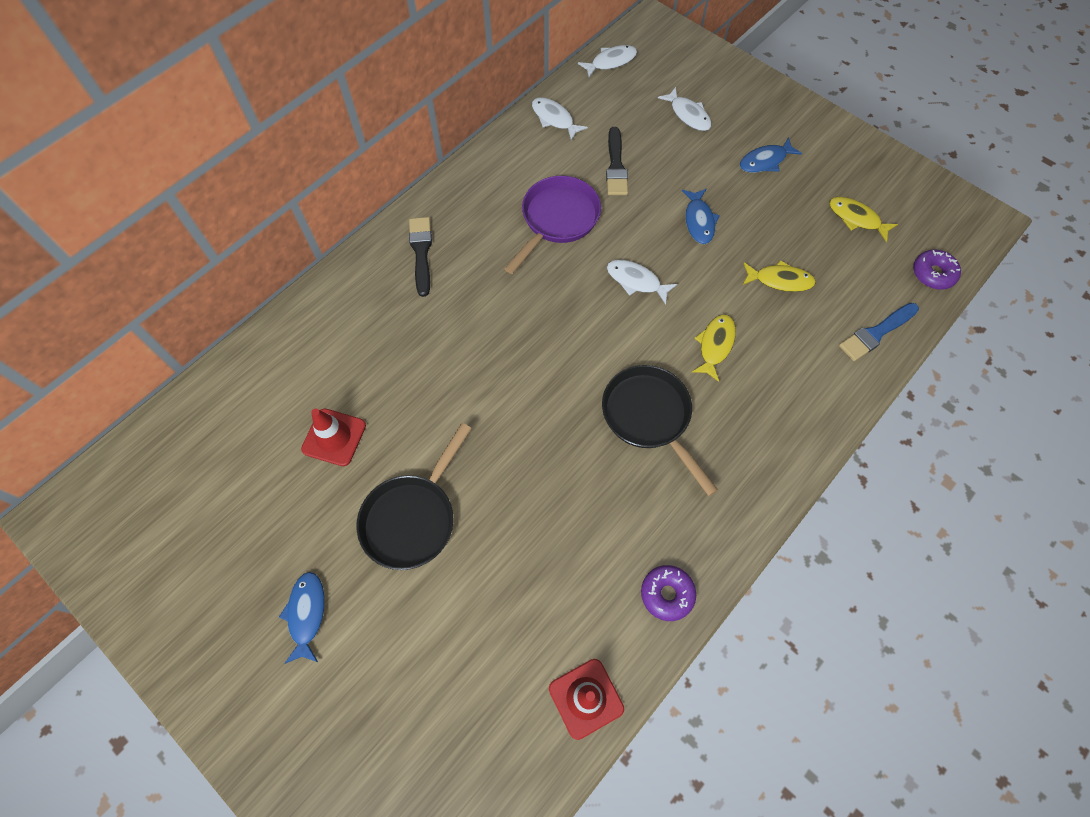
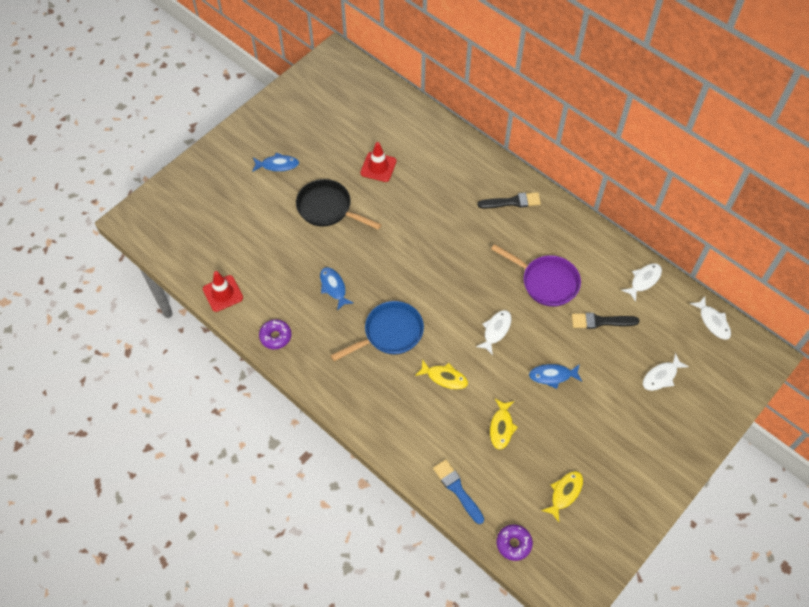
camera: 90 degrees right, 5 degrees down
black pan [602,365,718,496] -> blue pan [330,301,424,361]
blue fish [740,137,802,173] -> blue fish moved to [320,267,354,311]

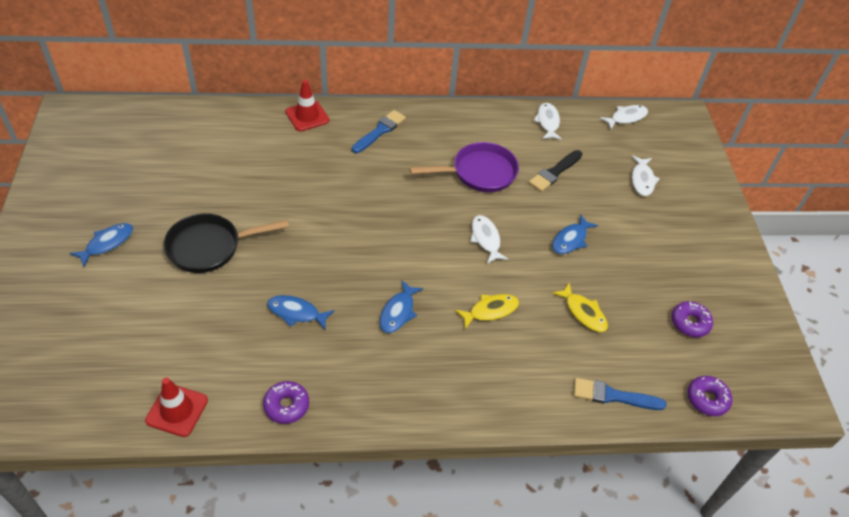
camera: 50 degrees left, 10 degrees down
blue pan [330,301,424,361] -> blue fish [380,280,423,333]
red traffic cone [360,142,396,182] -> red traffic cone moved to [285,80,329,131]
black brush [478,192,541,208] -> blue brush [352,110,406,153]
yellow fish [541,471,583,522] -> purple donut [672,301,713,337]
white fish [690,296,731,340] -> white fish turned 45 degrees counterclockwise [599,105,648,129]

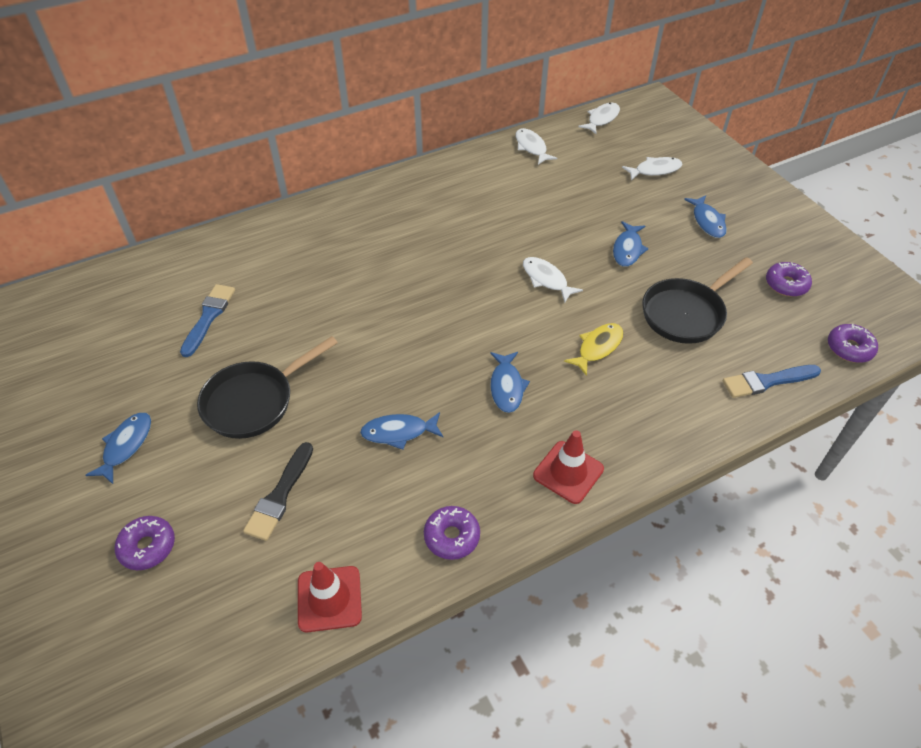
camera: 20 degrees left, 0 degrees up
red traffic cone [285,80,329,131] -> red traffic cone moved to [533,430,604,504]
blue brush [352,110,406,153] -> blue brush moved to [180,284,235,357]
purple pan [410,142,519,192] -> none
black brush [529,150,582,192] -> black brush moved to [243,442,313,541]
yellow fish [552,283,608,332] -> black pan [642,257,753,344]
white fish [632,155,660,196] -> white fish turned 90 degrees counterclockwise [622,157,683,181]
none -> purple donut [115,516,175,570]
none -> blue fish [684,195,727,238]

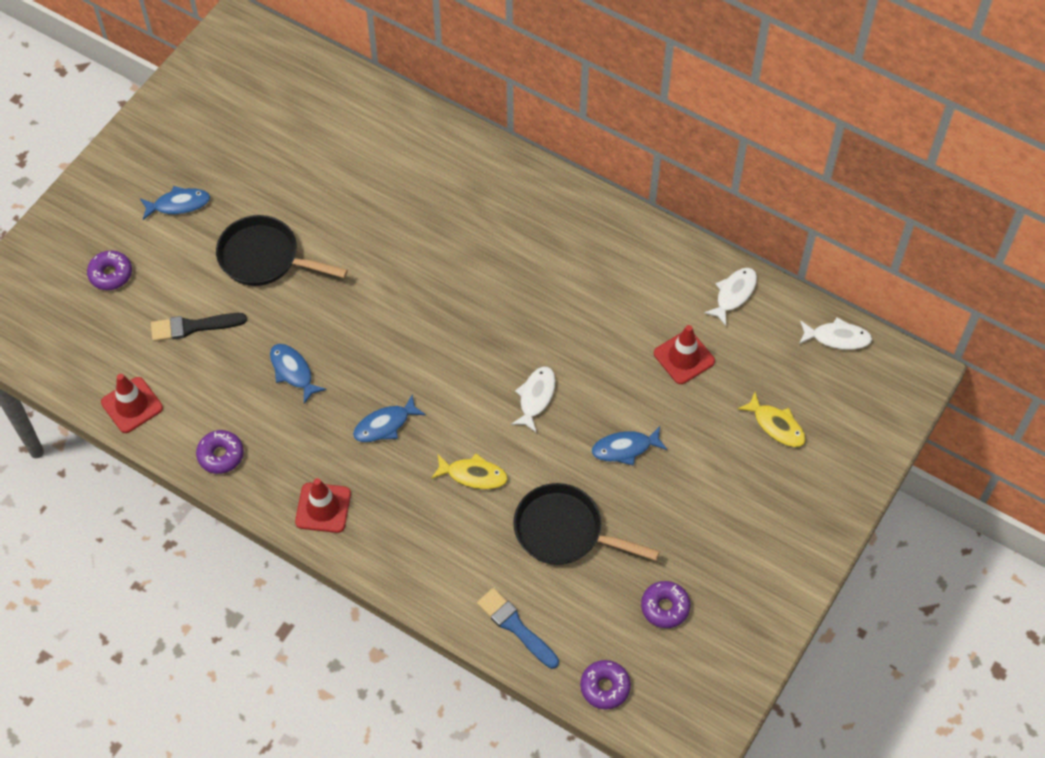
camera: 60 degrees right, 10 degrees up
blue brush [180,284,235,357] -> none
white fish [622,157,683,181] -> yellow fish [737,392,806,447]
blue fish [684,195,727,238] -> none
none -> red traffic cone [654,325,715,384]

